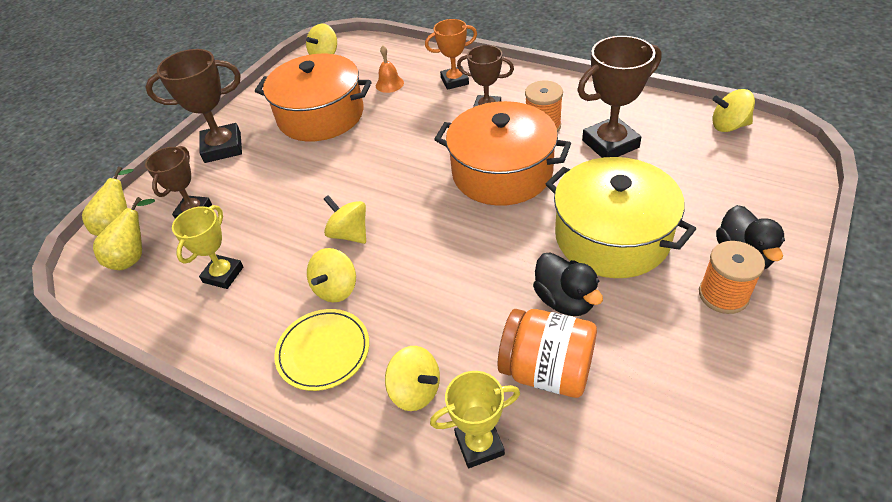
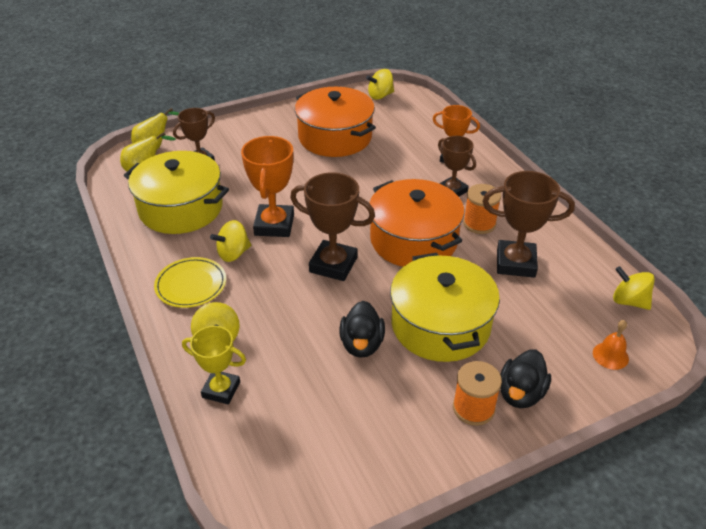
camera: 30 degrees right, 5 degrees down
brown trophy [145,49,242,163] -> brown trophy moved to [290,172,375,281]
yellow trophy [172,205,244,289] -> yellow pot [124,151,229,234]
yellow spinning top [324,195,366,244] -> orange trophy [241,136,294,237]
orange bell [376,46,404,93] -> orange bell moved to [593,320,629,370]
orange jar [498,309,597,398] -> none

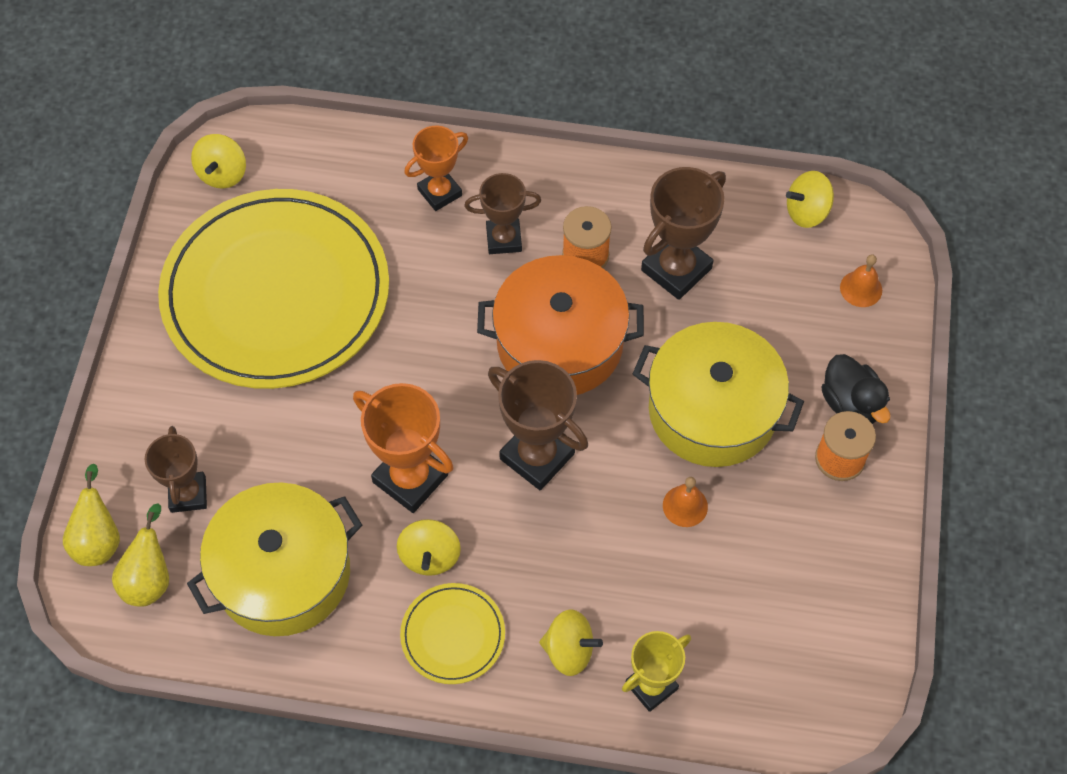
camera: 55 degrees left, 20 degrees up
brown trophy [290,172,375,281] -> brown trophy turned 75 degrees clockwise [488,360,588,490]
orange pot [295,87,376,157] -> yellow plate [158,189,389,389]
black duck [339,301,385,358] -> orange bell [663,477,708,527]

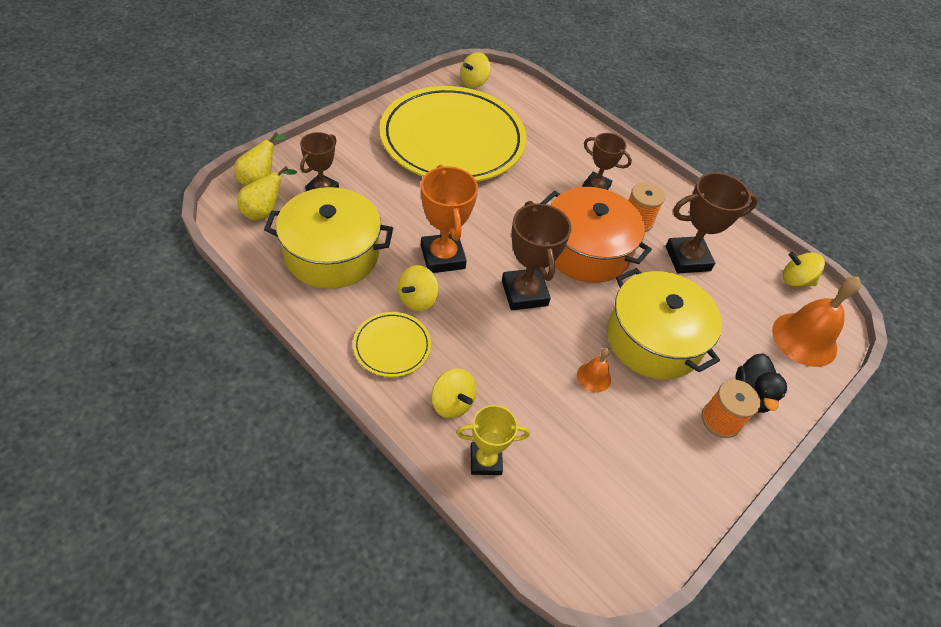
camera: 30 degrees right, 10 degrees down
orange trophy [404,126,468,211] -> none
orange bell [840,254,882,307] -> orange bell [772,277,861,367], size x2.02

